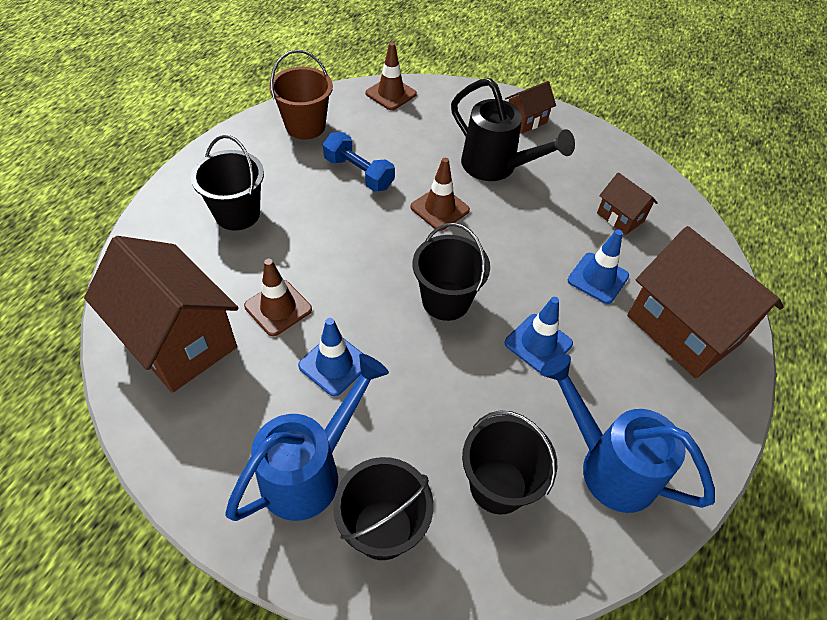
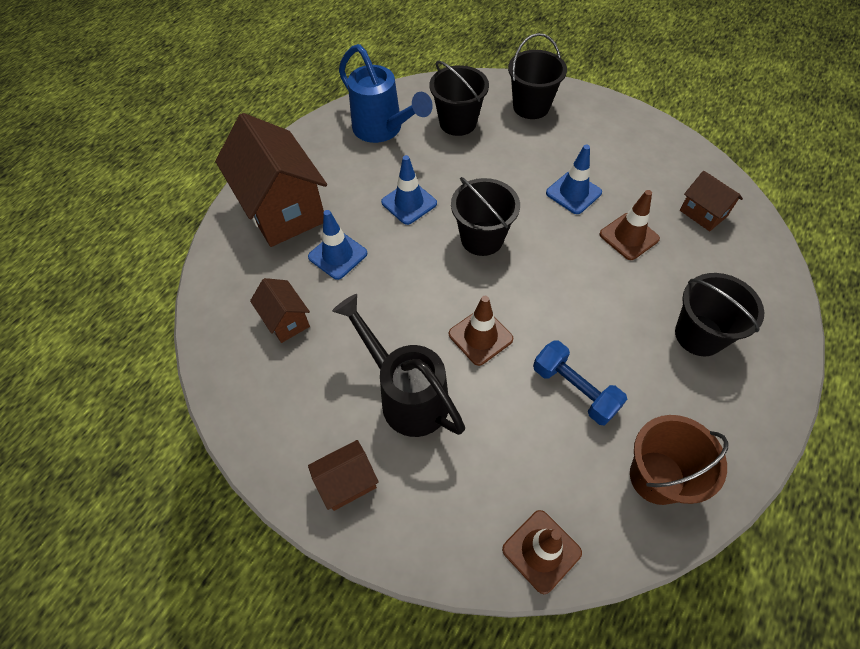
camera: 170 degrees left, 5 degrees up
brown house [84,236,239,393] -> brown house [680,171,743,231], size x0.48
blue watering can [225,354,389,521] -> none

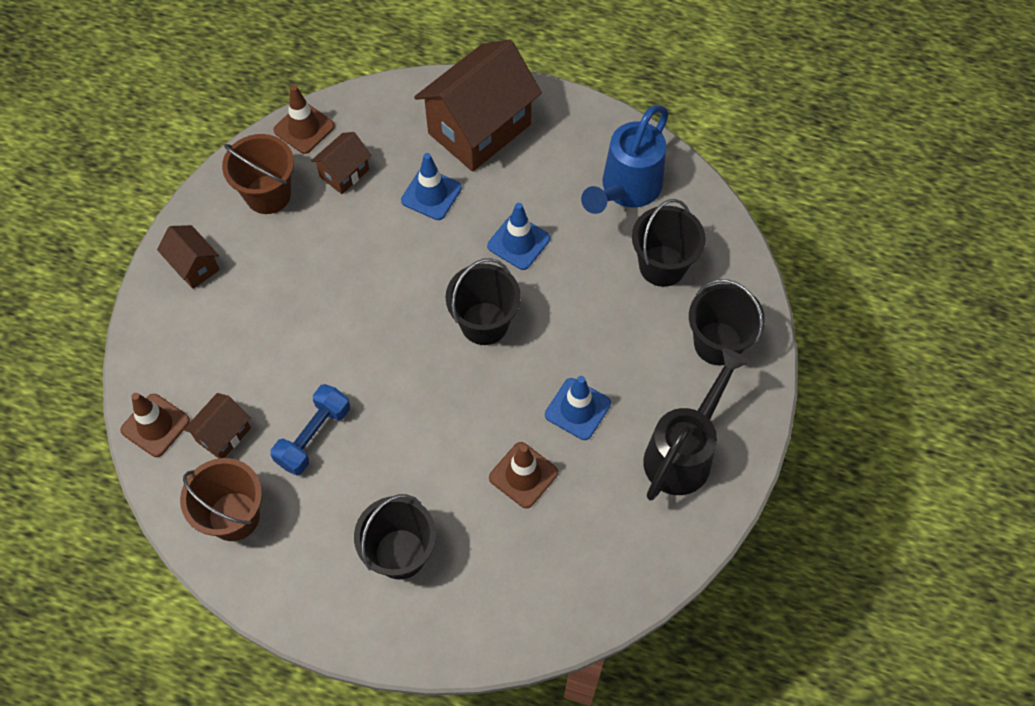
camera: 75 degrees right, 5 degrees up
black watering can [332,294,465,437] -> black watering can moved to [643,348,749,501]
brown traffic cone [449,296,513,366] -> brown traffic cone moved to [273,85,335,154]
brown house [680,171,743,231] -> brown house moved to [184,393,251,459]
none -> brown bucket [222,134,294,214]

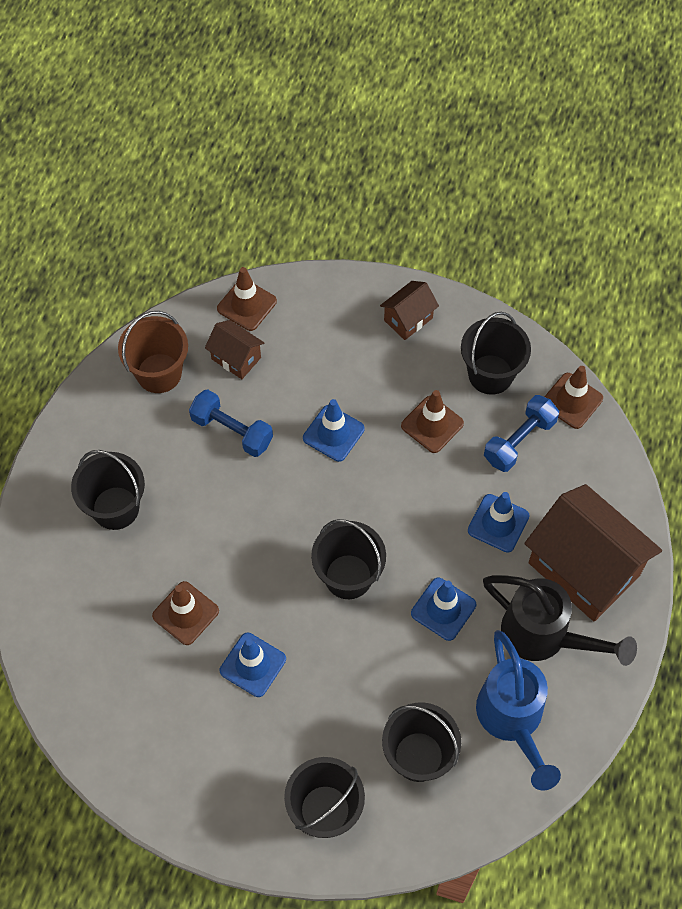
camera: 90 degrees right, 0 degrees up
brown bucket [222,134,294,214] -> black bucket [461,312,531,395]
brown house [311,132,371,194] -> blue dumbbell [484,395,559,472]
blue watering can [581,105,668,214] -> blue watering can turned 135 degrees counterclockwise [476,630,561,791]
black watering can [643,348,749,501] -> black watering can moved to [483,575,637,666]
none -> blue traffic cone [303,399,365,462]
none -> brown traffic cone [401,390,464,453]

